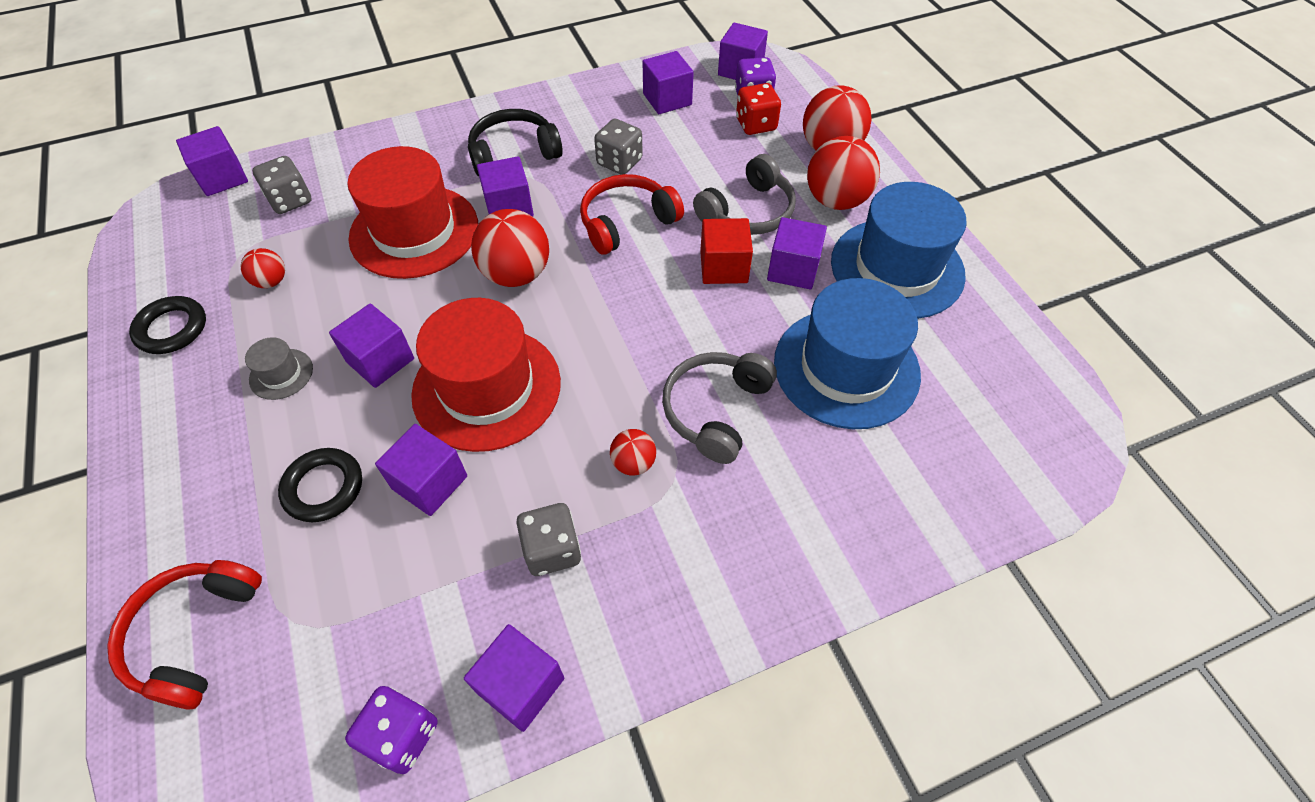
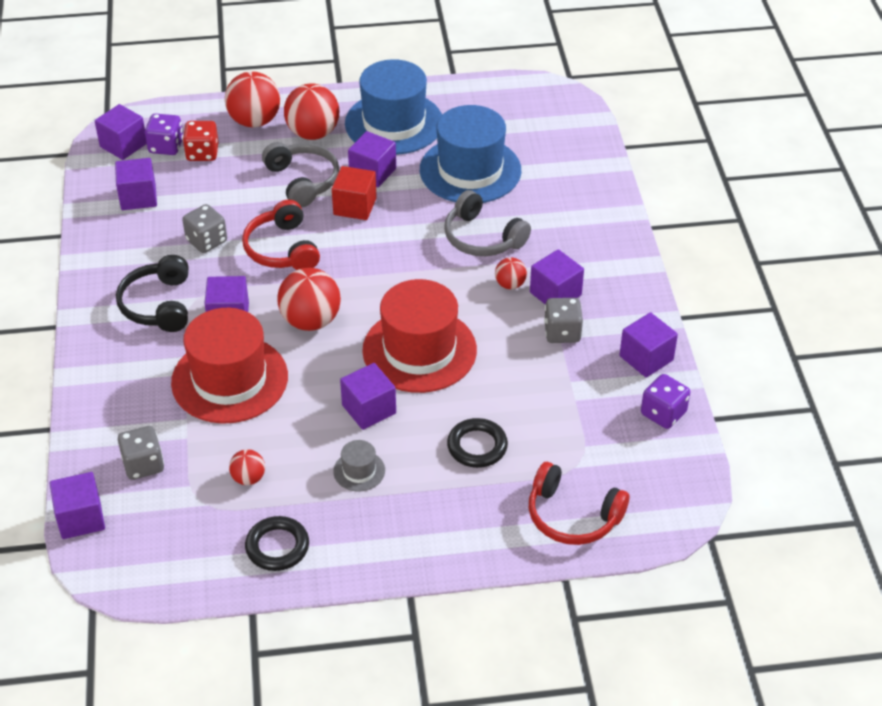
camera: 75 degrees left, 10 degrees down
purple cube [375,424,467,516] -> purple cube moved to [530,249,584,305]

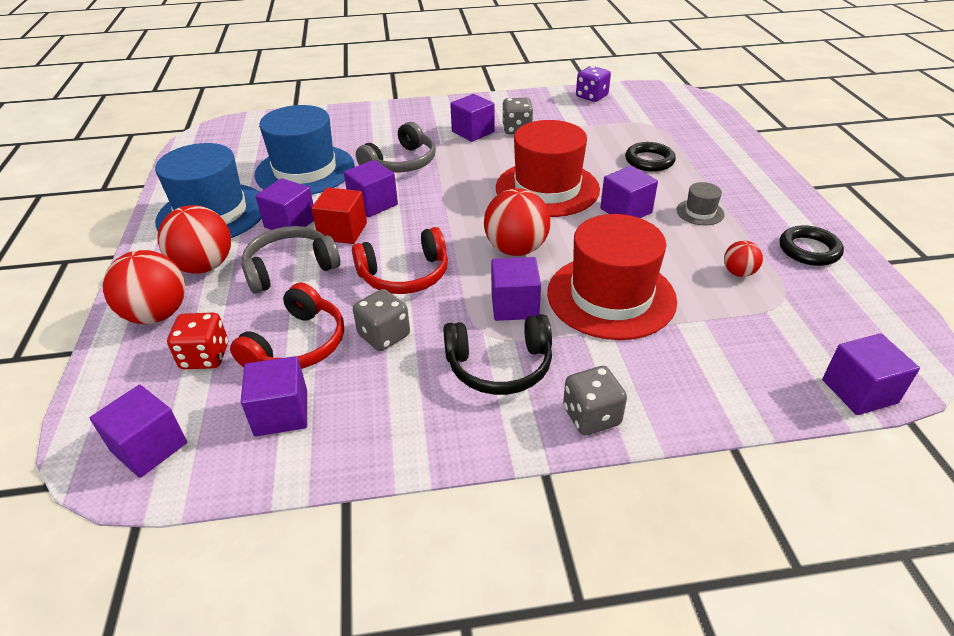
camera: 90 degrees left, 5 degrees down
grey dice [118,426,164,480] -> grey dice moved to [563,366,627,435]
purple dice [145,113,183,155] -> none
red ball [495,257,527,289] -> none
red headphones [529,462,629,545] -> red headphones moved to [230,283,344,369]
purple cube [620,312,678,378] -> purple cube moved to [344,160,398,217]

